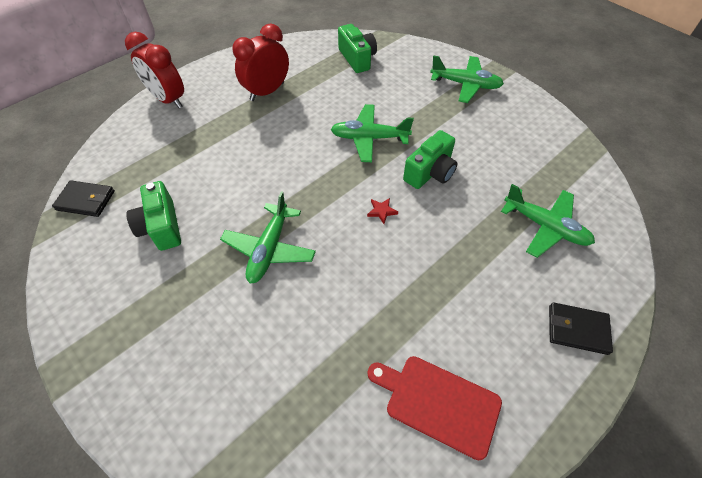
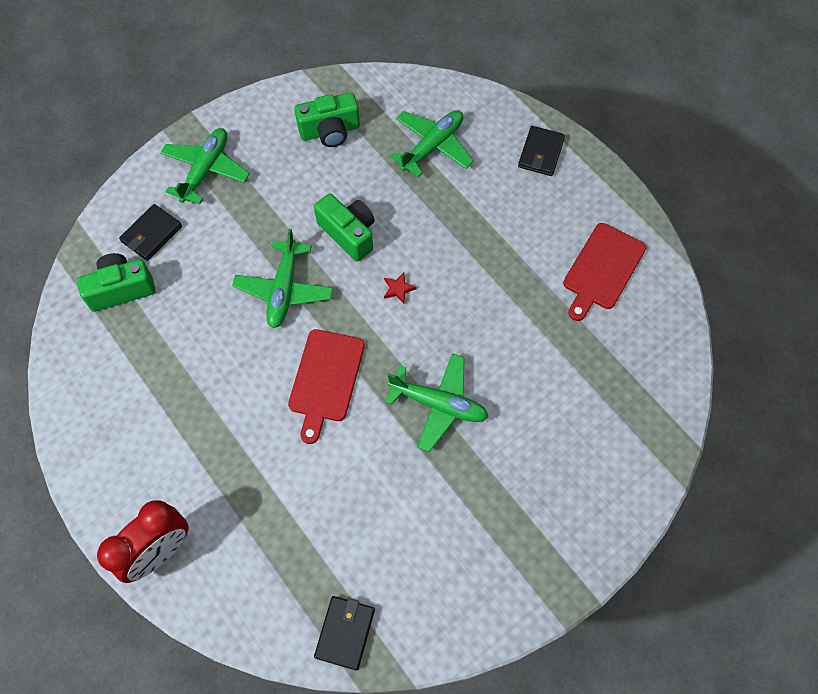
camera: 85 degrees left, 10 degrees up
green camera [126,181,181,251] -> green camera moved to [294,92,360,147]
red clock [232,23,289,101] -> none
none -> black wallet [119,204,182,261]
none -> red cutting board [288,329,365,444]

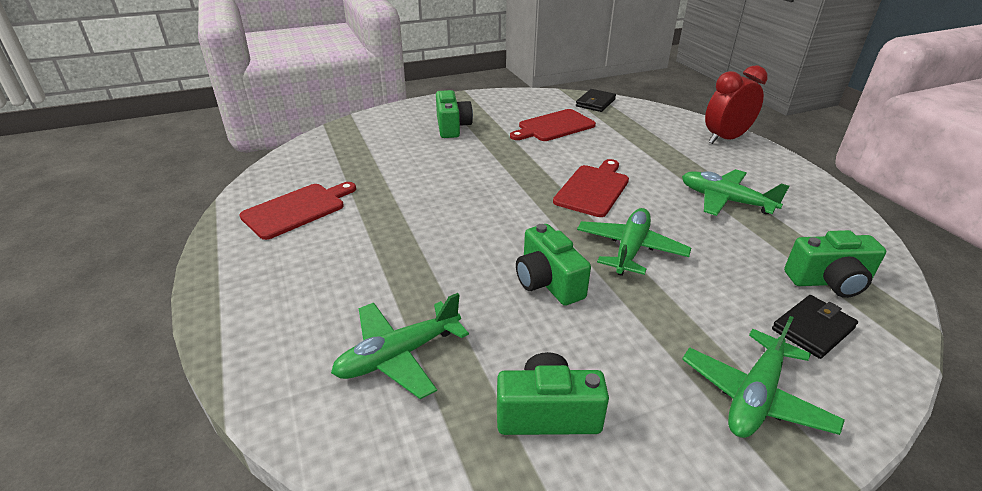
camera: 165 degrees left, 30 degrees down
red star [384,272,417,304] -> none
green plane [385,353,488,452] -> green plane moved to [682,169,789,216]
black wallet [518,126,565,176] -> none
none -> green camera [436,90,473,138]
none -> red cutting board [510,109,596,141]

